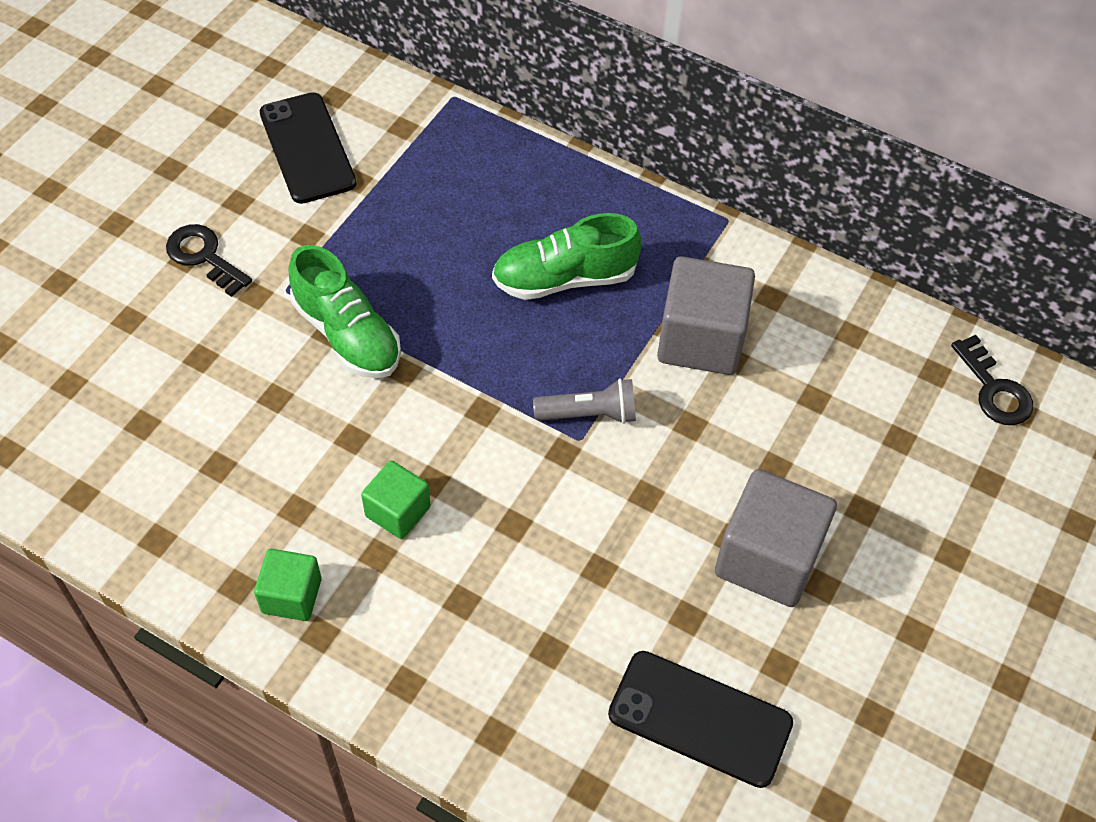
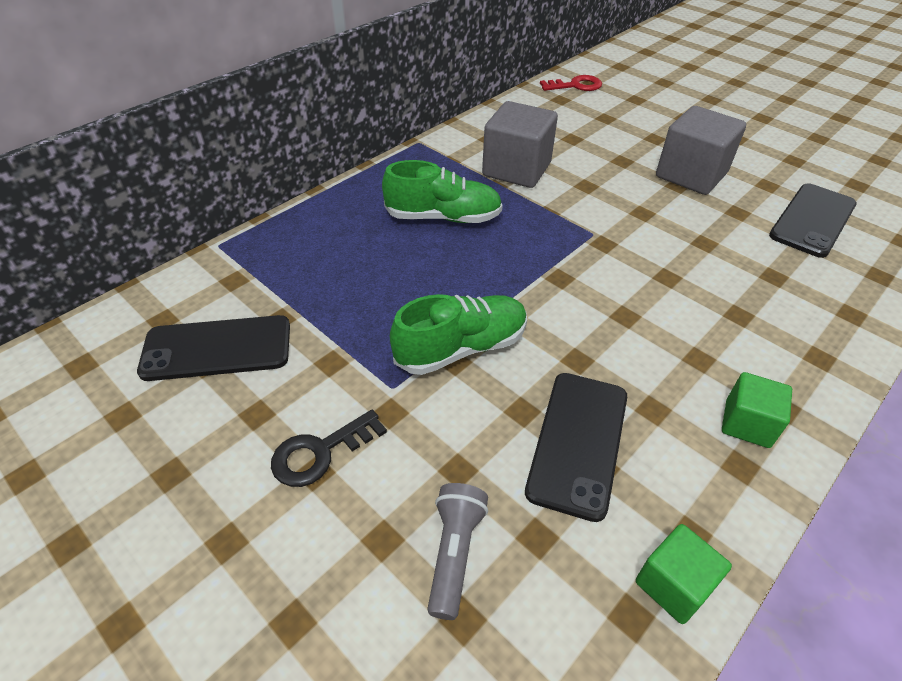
camera: 75 degrees left, 10 degrees down
green cube [361,460,431,539] -> green cube moved to [636,524,732,624]
green shoe [492,213,641,300] -> green shoe turned 90 degrees counterclockwise [382,160,503,223]
grey flashlight [533,378,636,424] -> grey flashlight moved to [427,483,488,620]
black key [951,335,1033,425] -> red key [540,75,602,91]
none -> black phone [525,373,627,522]

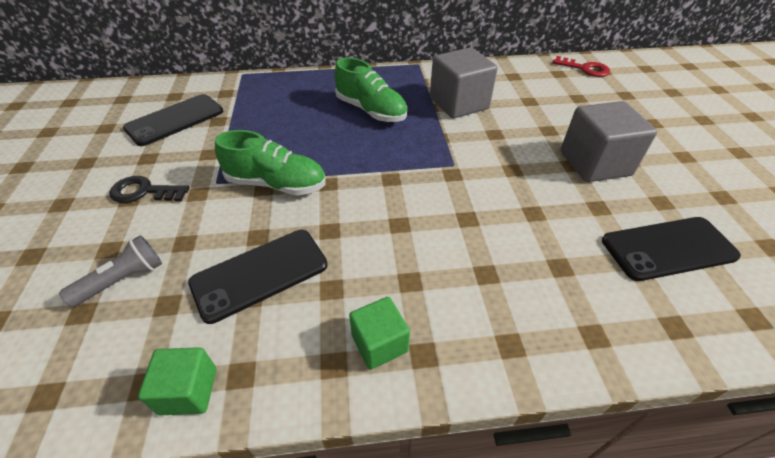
camera: 40 degrees right, 0 degrees up
black phone [137,315,290,381] -> black phone turned 75 degrees counterclockwise [123,94,223,146]

